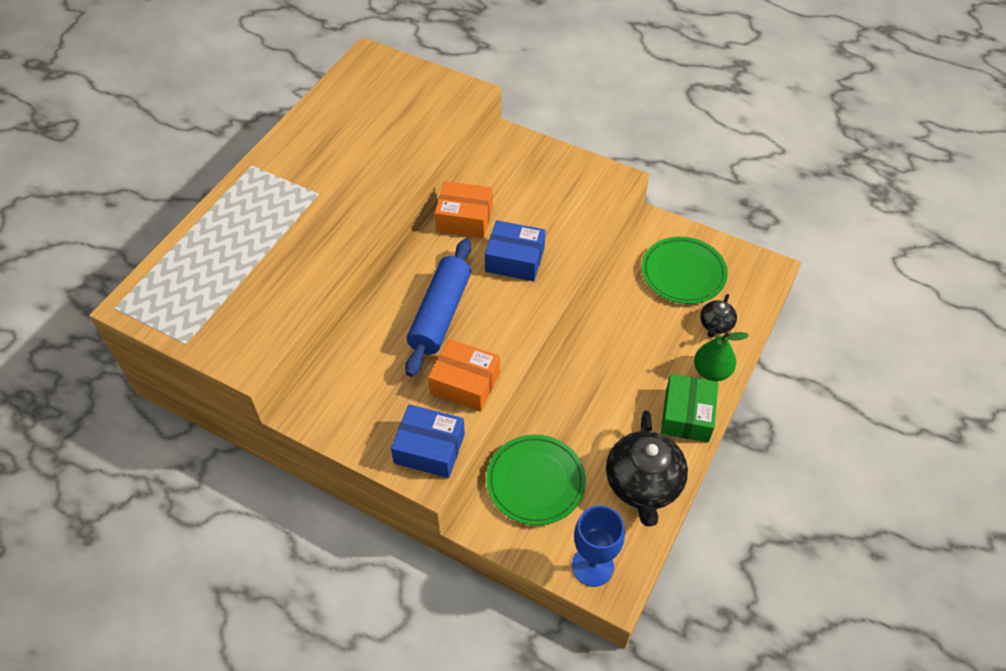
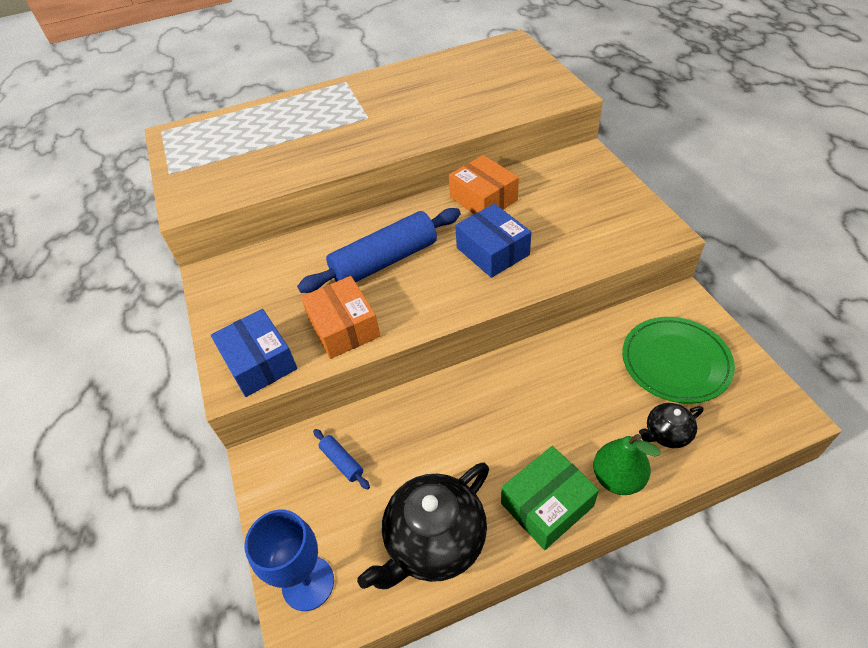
camera: 45 degrees right, 5 degrees down
green plate [486,435,586,525] -> blue rolling pin [313,429,370,490]

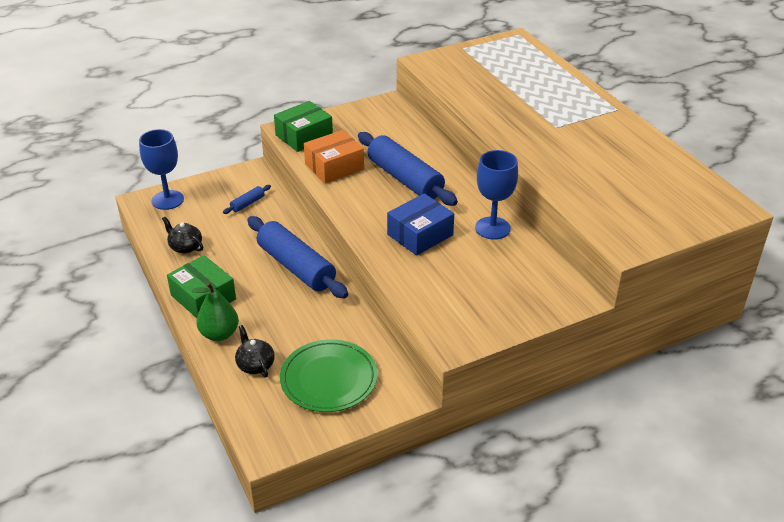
camera: 80 degrees right, 10 degrees down
blue box [211,309,298,397] -> green box [274,101,333,152]
black teapot [357,463,489,589] -> black teapot [162,216,203,254], size x0.50
orange box [449,155,519,214] -> blue goblet [475,150,518,240]
none -> blue rolling pin [247,216,348,298]

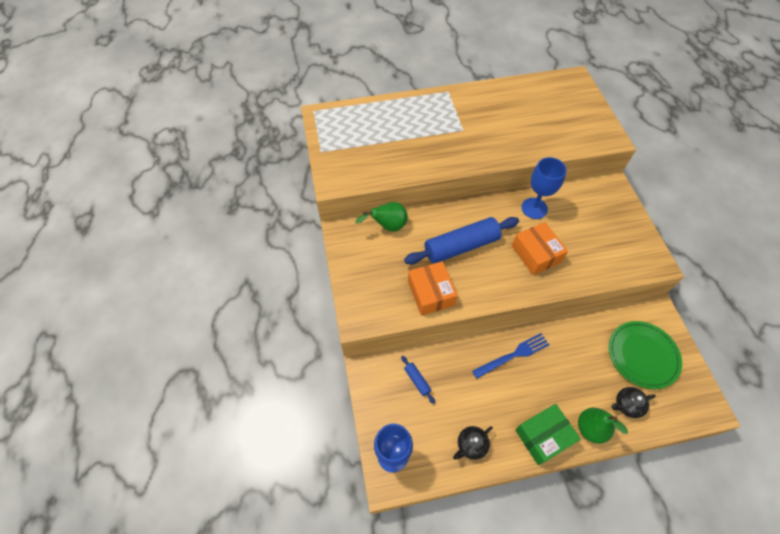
camera: 75 degrees left, 20 degrees up
blue rolling pin [247,216,348,298] -> blue fork [472,333,549,379]
green box [274,101,333,152] -> none
blue box [387,193,454,256] -> orange box [512,222,568,275]
none -> green pear [355,202,408,232]

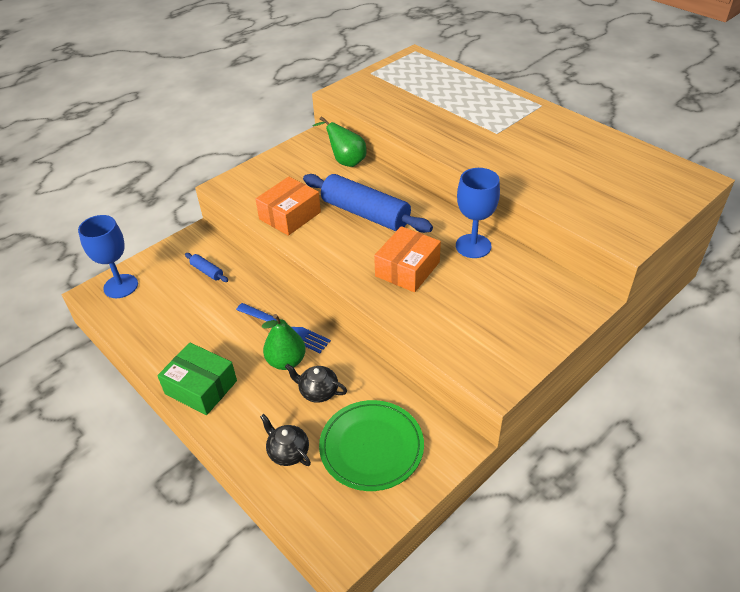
camera: 60 degrees right, 15 degrees down
blue rolling pin [401,356,435,404] -> blue rolling pin turned 75 degrees counterclockwise [185,253,228,282]
black teapot [453,426,493,460] -> black teapot moved to [285,364,347,403]
green pear [578,408,628,444] -> green pear moved to [262,314,306,370]

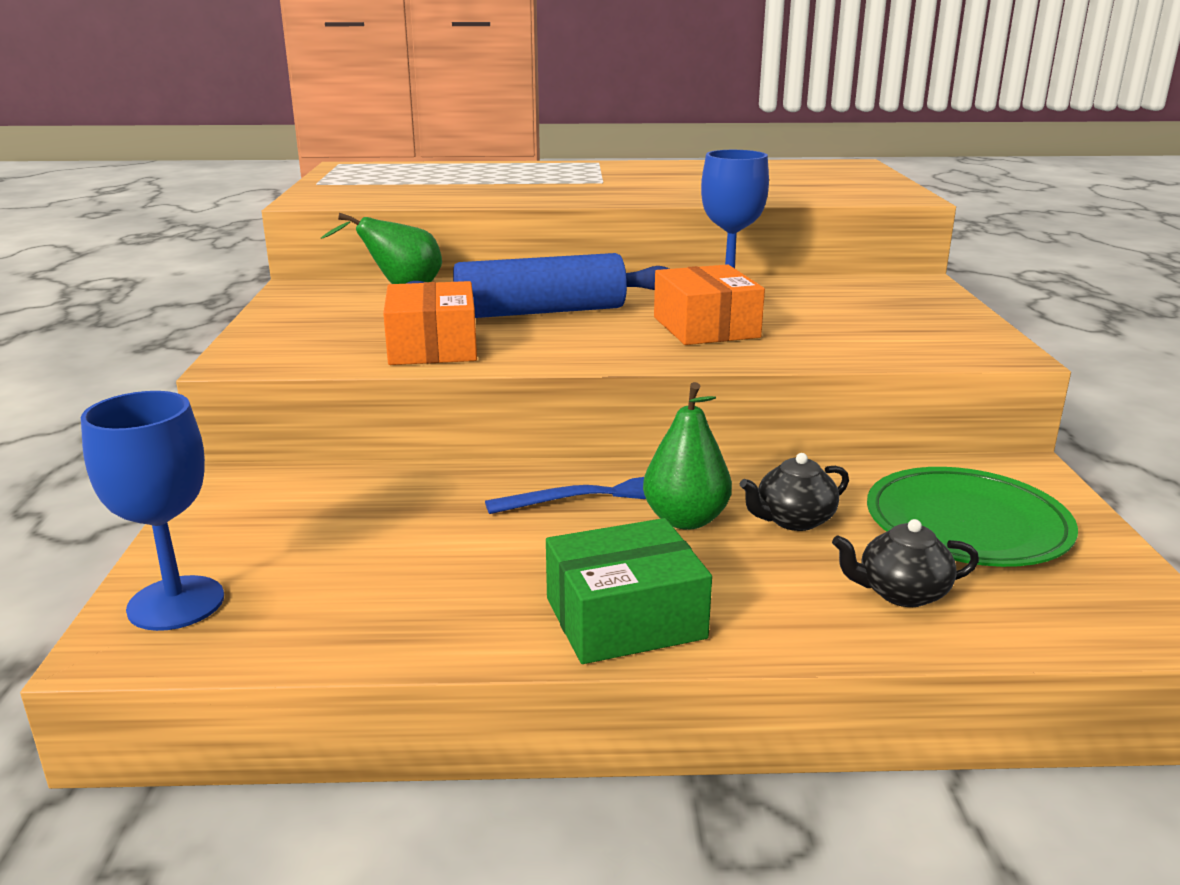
camera: 50 degrees left, 20 degrees down
blue rolling pin [185,253,228,282] -> none

